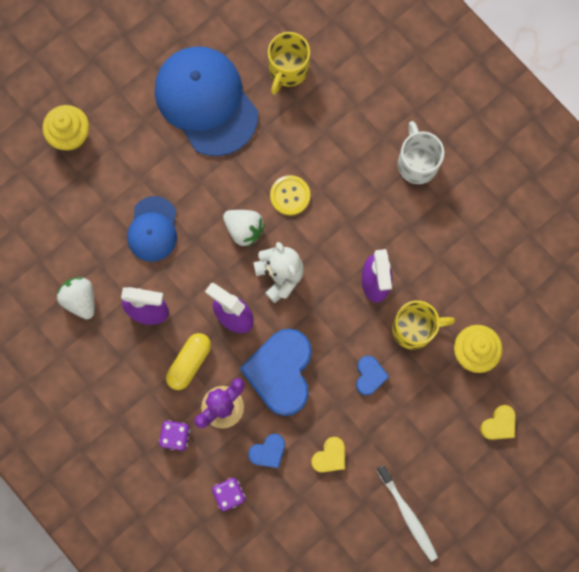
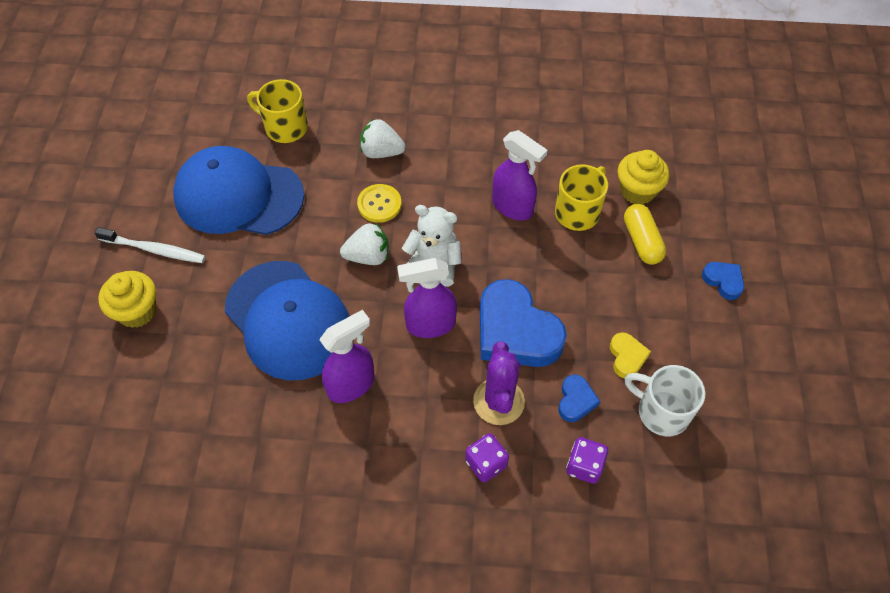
camera: 45 degrees left, 20 degrees down
white strawberry [57,277,95,319] -> white strawberry moved to [360,119,406,158]
blue cap [127,196,177,262] -> blue cap [225,261,349,380], size x1.81
yellow capsule [166,333,211,390] -> yellow capsule moved to [624,204,666,265]
yellow mug [268,32,310,95] -> yellow mug turned 135 degrees clockwise [247,79,308,143]
blue heart [356,356,389,396] -> blue heart moved to [702,262,744,300]
white toothbrush [376,465,438,562] -> white toothbrush moved to [94,227,205,263]
white mug [398,121,444,184] -> white mug moved to [625,365,705,436]
yellow heart [480,405,515,440] -> none

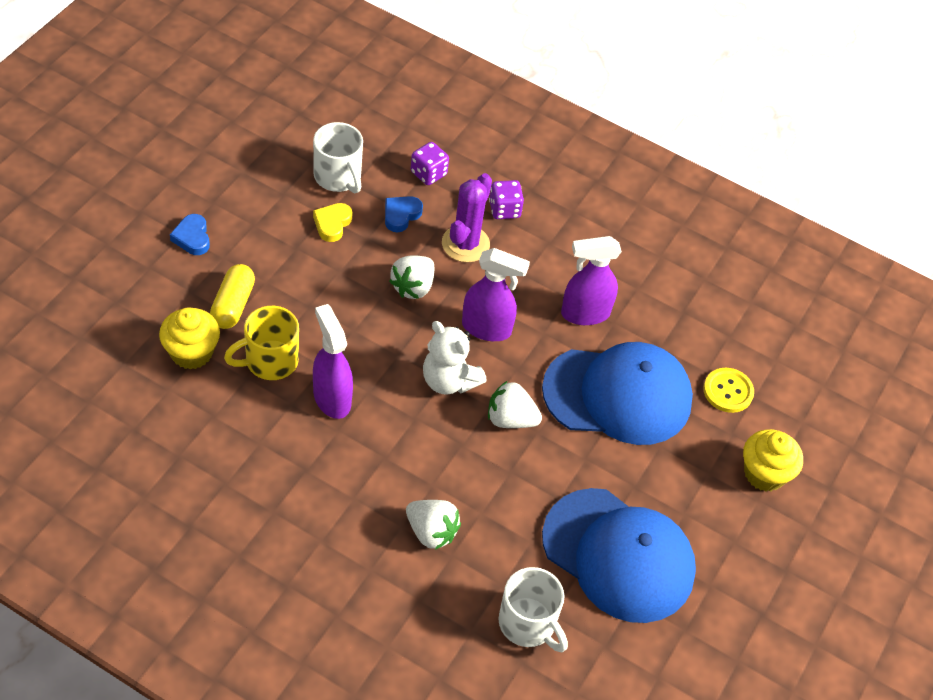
camera: 160 degrees left, 5 degrees down
white toothbrush [94,227,205,263] -> none
blue cap [225,261,349,380] -> blue cap turned 105 degrees clockwise [542,342,693,445]
yellow mug [247,79,308,143] -> white mug [499,567,568,652]
yellow button [357,184,402,223] -> yellow button moved to [703,368,754,413]
blue heart [480,279,567,367] -> white strawberry [389,255,434,299]

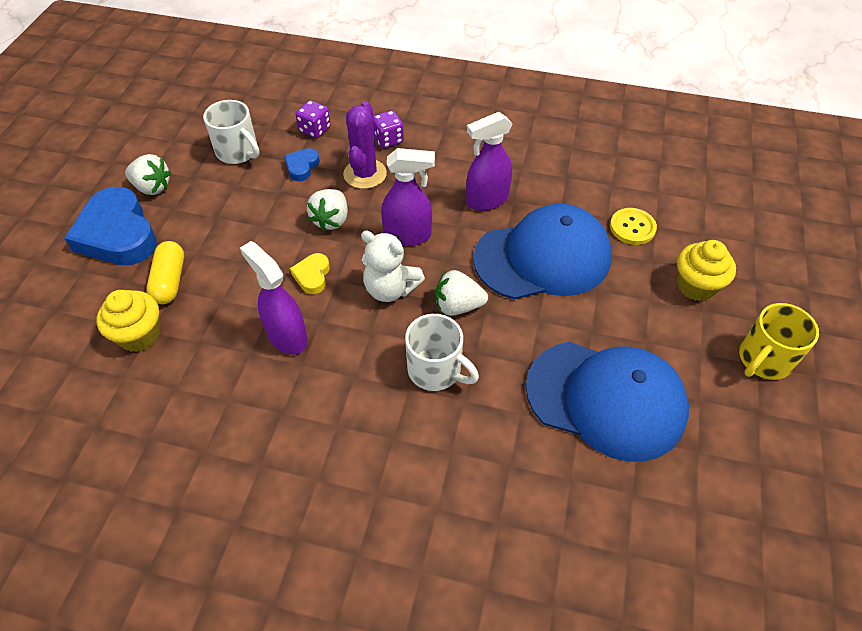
camera: 10 degrees left, 0 degrees up
blue heart [170,214,210,255] -> blue heart [64,187,157,265], size x2.17
yellow mug [224,306,299,380] -> yellow mug moved to [739,303,819,380]
yellow heart [313,203,352,242] -> yellow heart moved to [290,253,330,294]
white strawberry [406,500,461,550] -> white strawberry moved to [125,154,171,195]
white mug [499,567,568,652] -> white mug moved to [405,314,479,391]

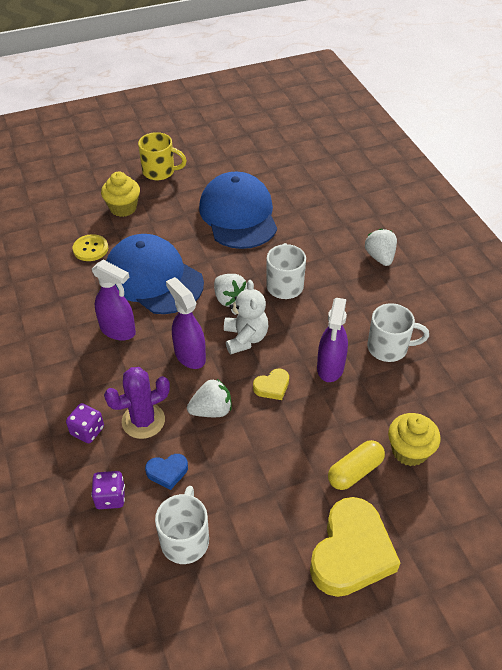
camera: 125 degrees left, 5 degrees down
blue heart [64,187,157,265] -> yellow heart [310,497,400,597]
white strawberry [125,154,171,195] -> white strawberry moved to [365,229,397,266]
none -> white mug [367,303,429,362]

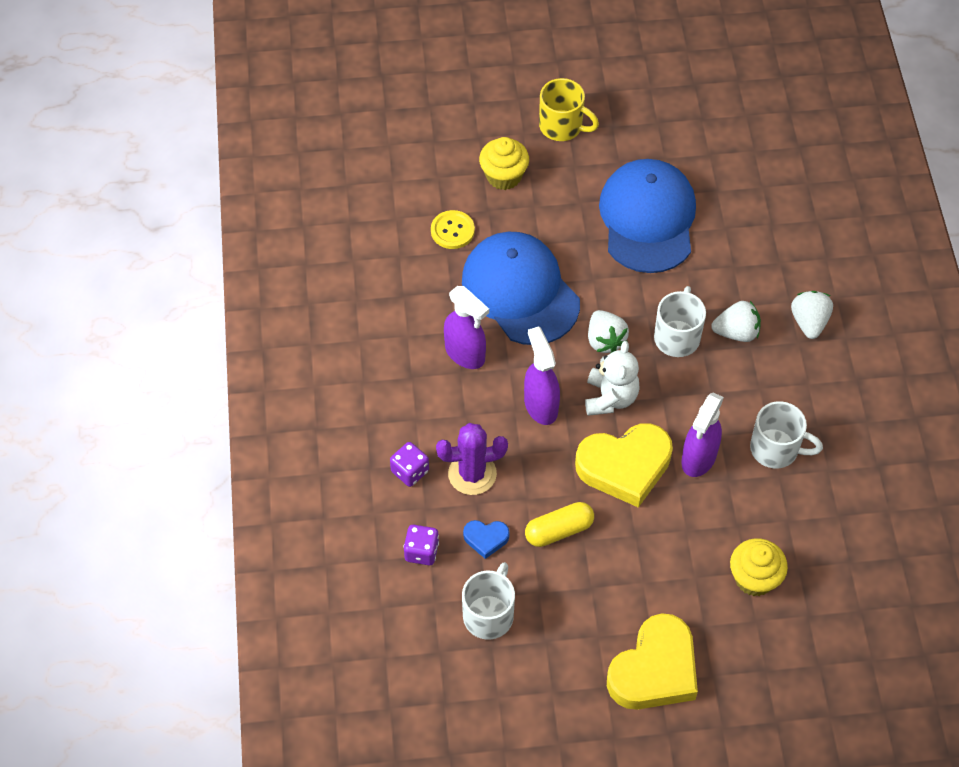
camera: 15 degrees right, 10 degrees up
white strawberry [187,379,232,417] -> white strawberry moved to [711,301,761,342]
yellow heart [253,368,289,400] -> yellow heart [575,423,673,508], size x2.17
yellow capsule [328,440,385,490] -> yellow capsule moved to [525,502,594,547]

